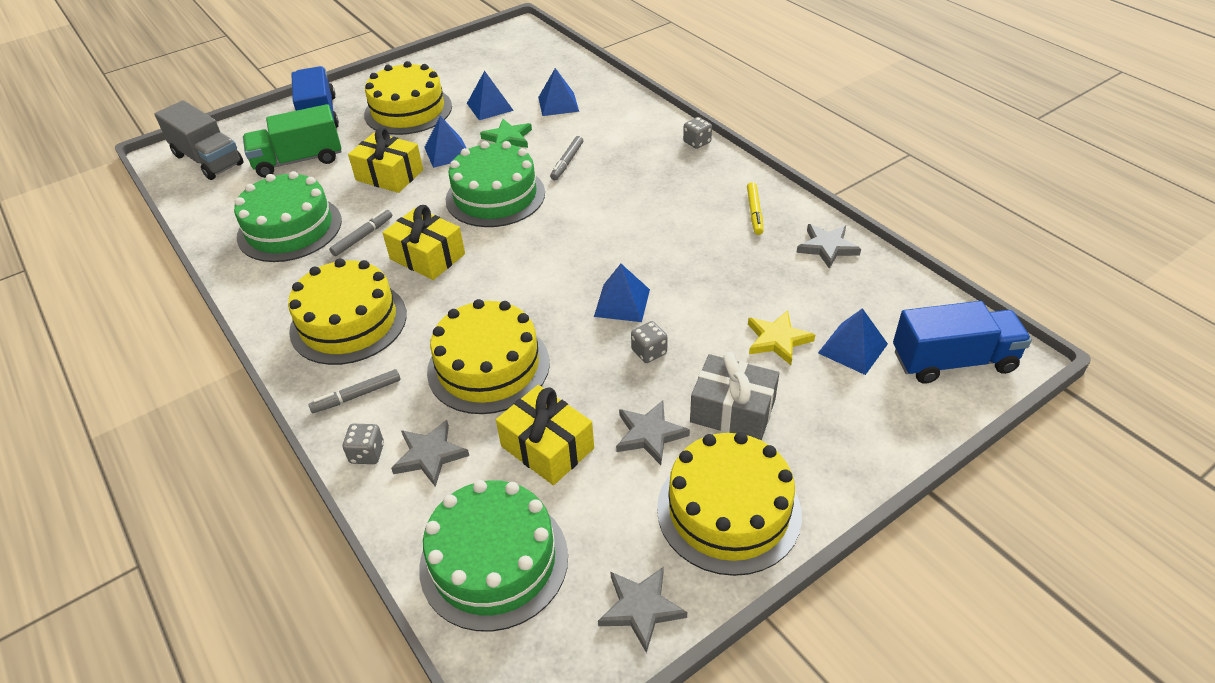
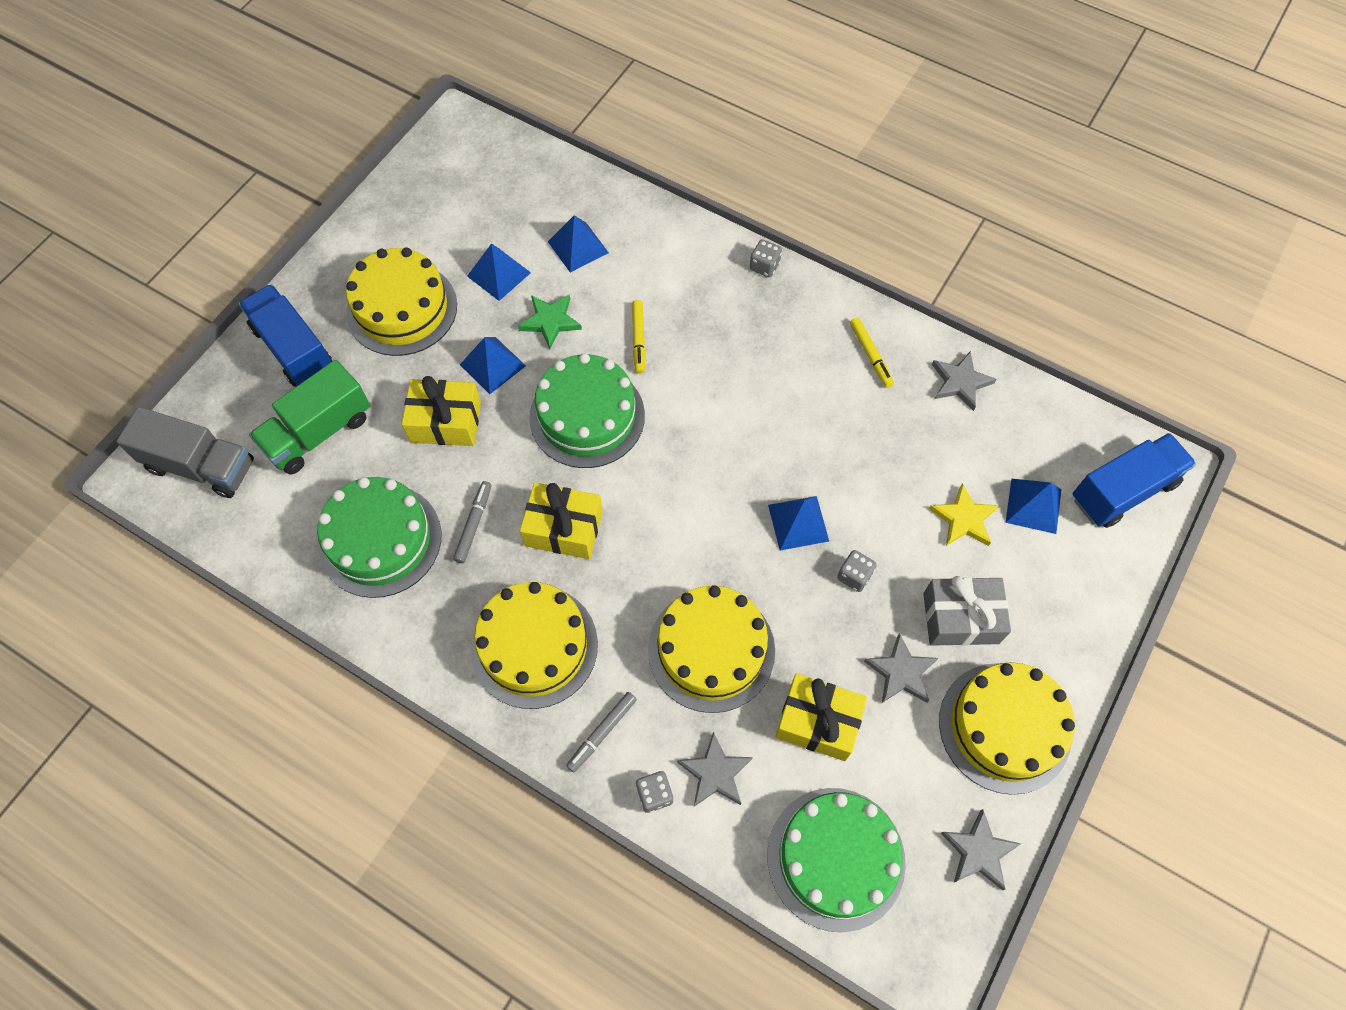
camera: 25 degrees left, 20 degrees up
grey marker [550,136,583,180] -> yellow marker [632,300,646,373]

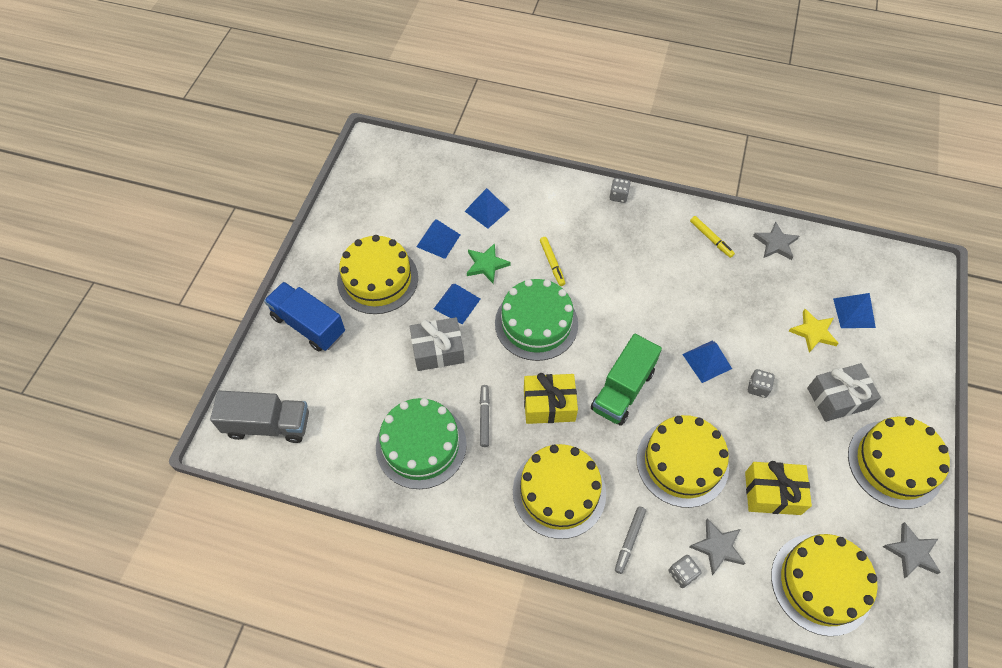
camera: 15 degrees left, 5 degrees down
green truck [249,360,370,474] -> green truck moved to [591,334,662,426]
yellow gift [402,376,481,446] -> grey gift [410,317,465,371]
green cake [768,788,906,932] -> yellow cake [771,534,878,636]
grey star [864,633,938,703] -> none
blue truck [1073,433,1196,528] -> none

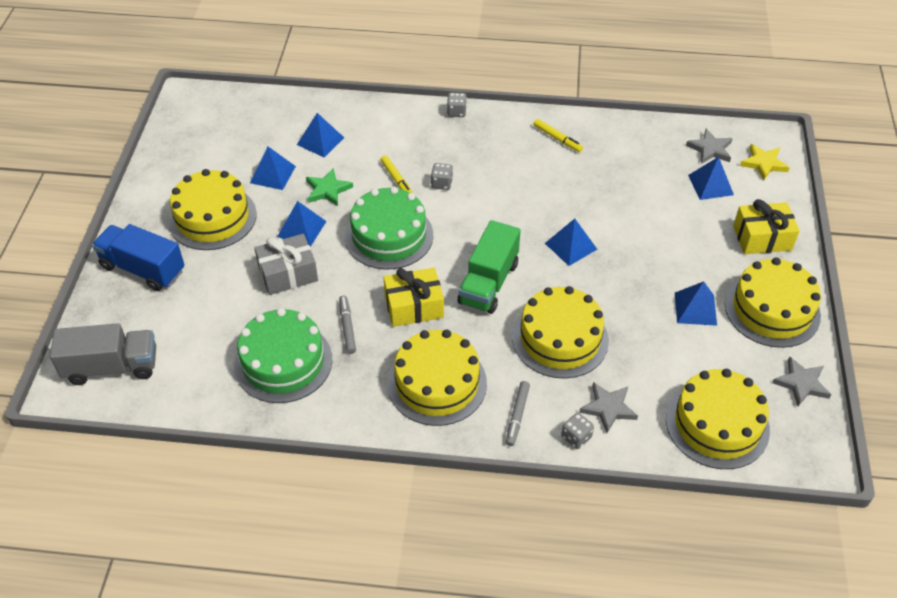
camera: 10 degrees left, 10 degrees down
yellow gift [745,461,812,515] -> yellow gift moved to [733,199,800,254]
grey dice [748,369,775,398] -> grey dice moved to [431,163,453,190]
grey star [753,222,799,260] -> grey star moved to [686,129,733,164]
yellow star [789,309,839,353] -> yellow star moved to [740,144,790,180]
grey gift [807,363,881,422] -> none
none -> blue pyramid [675,281,717,326]

